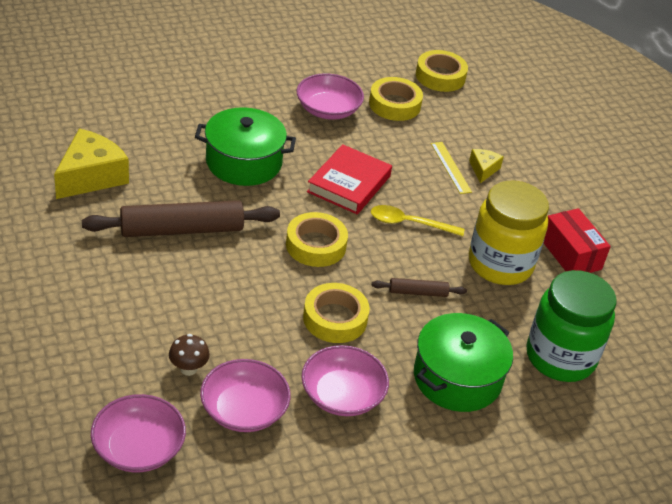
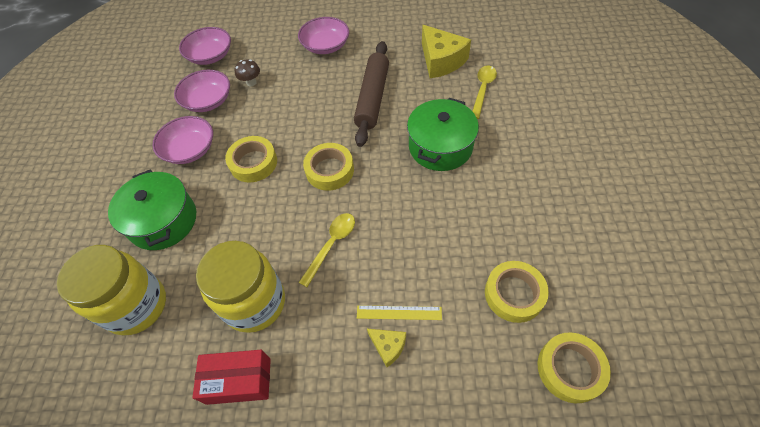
camera: 120 degrees right, 15 degrees up
pink bowl [296,73,364,120] -> pink bowl moved to [298,17,349,54]
red book [307,144,392,214] -> none
brown rolling pin [372,278,467,297] -> none
green jar [526,270,616,382] -> yellow jar [57,245,166,335]
none -> yellow spoon [472,66,497,119]

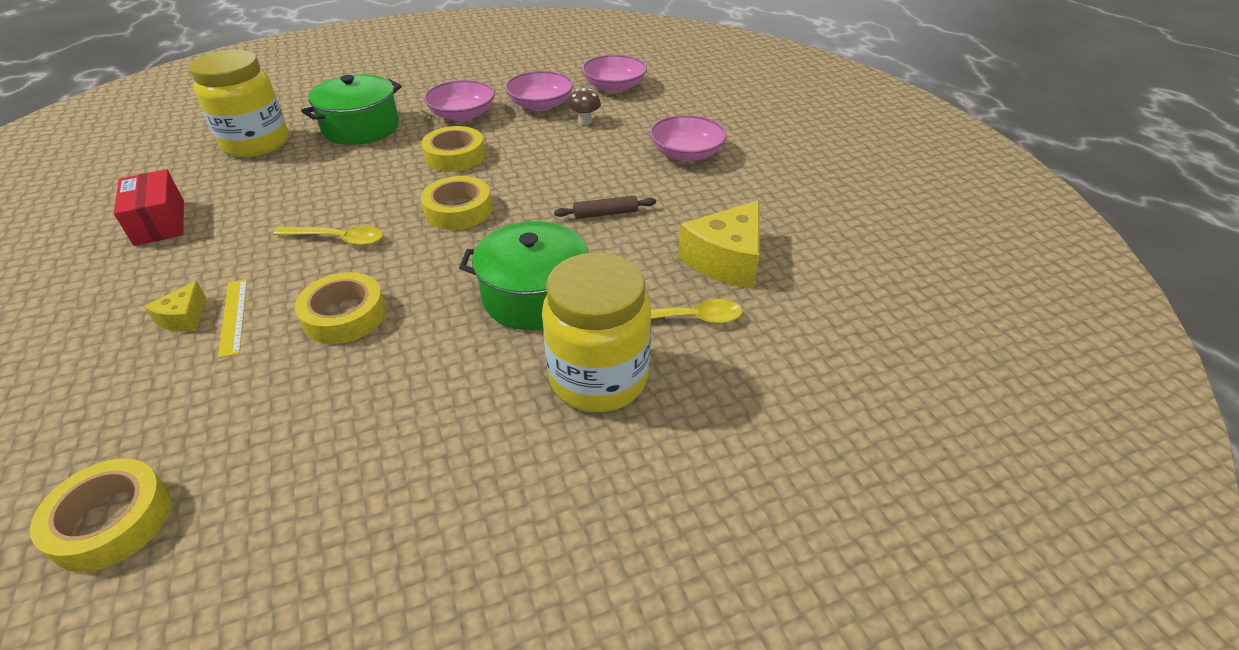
camera: 65 degrees right, 15 degrees down
yellow jar [196,241,285,333] -> yellow jar moved to [542,252,651,412]
brown rolling pin [354,41,389,147] -> brown rolling pin [554,196,656,219], size x0.48
yellow tape [485,261,549,323] -> yellow tape moved to [295,272,386,344]

